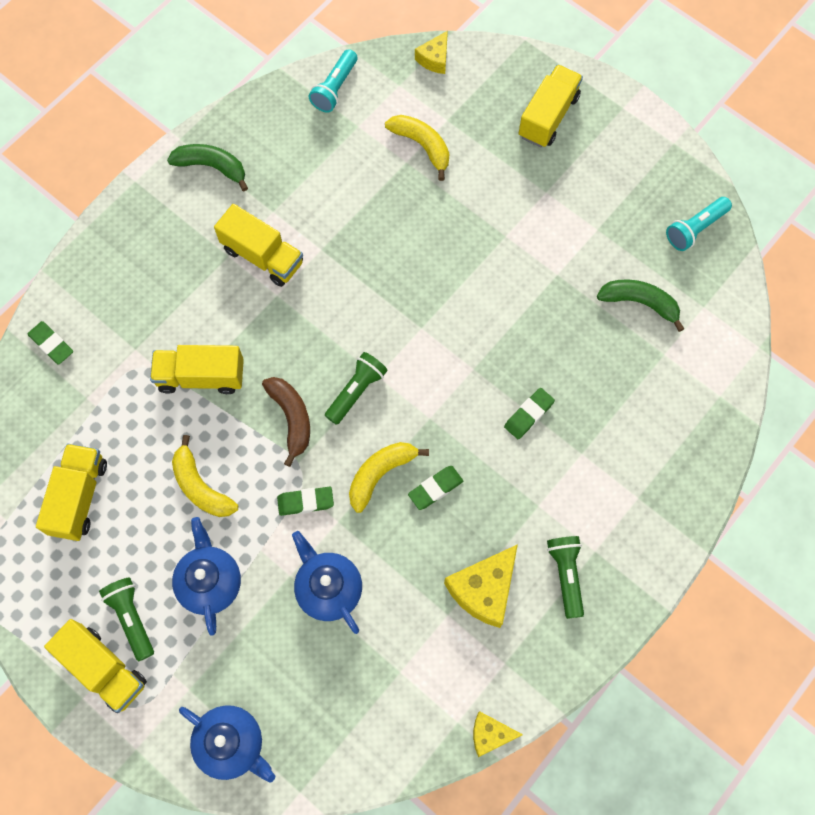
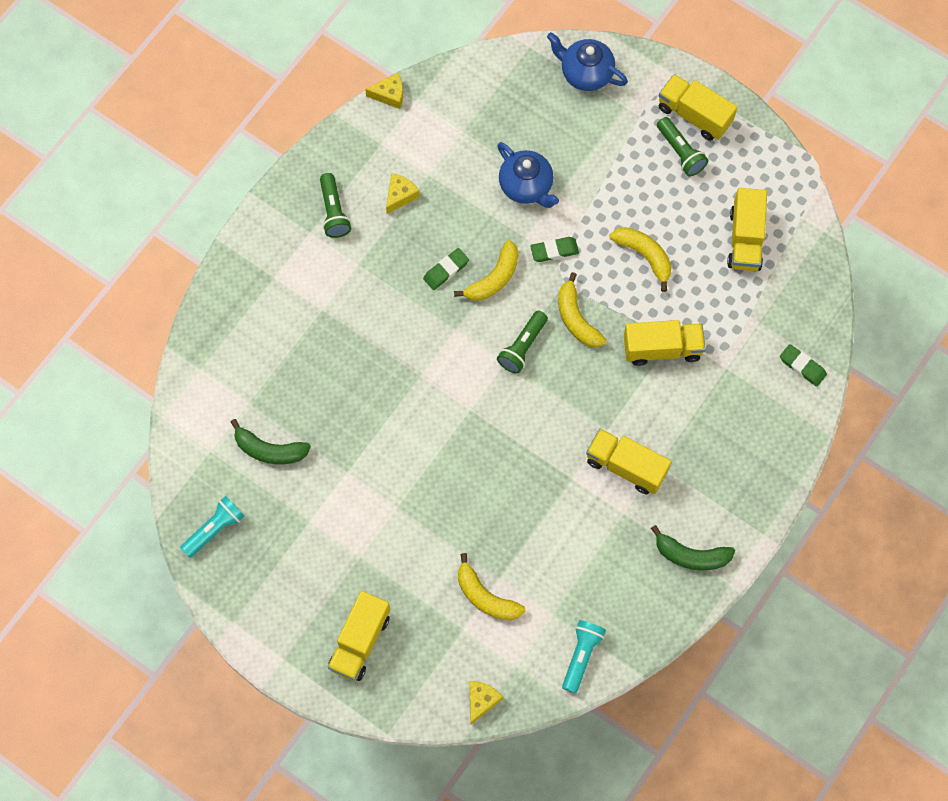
camera: 175 degrees right, 0 degrees up
blue teapot [172,517,241,636] -> none
brown banana [262,377,310,467] -> yellow banana [558,272,606,348]
yellow cheese [444,544,518,628] -> yellow cheese [386,173,420,214], size x0.59
green eraser [504,388,555,439] -> none

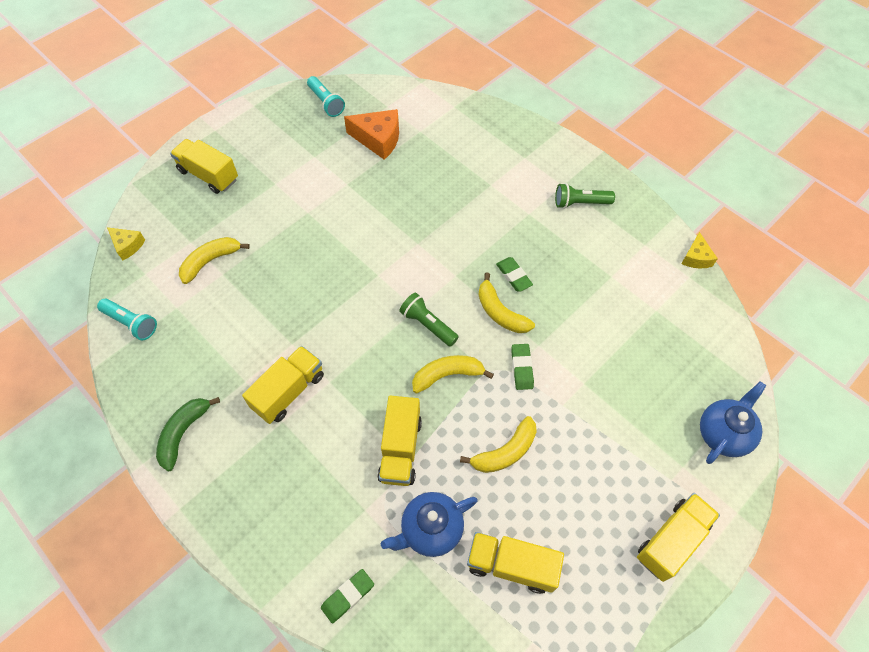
camera: 100 degrees right, 10 degrees down
green banana [231,419,311,464] -> orange cheese [344,109,399,160]
yellow cheese [386,173,420,214] -> none
blue teapot [497,142,559,208] -> blue teapot moved to [381,492,478,557]
green flashlight [657,117,708,176] -> none

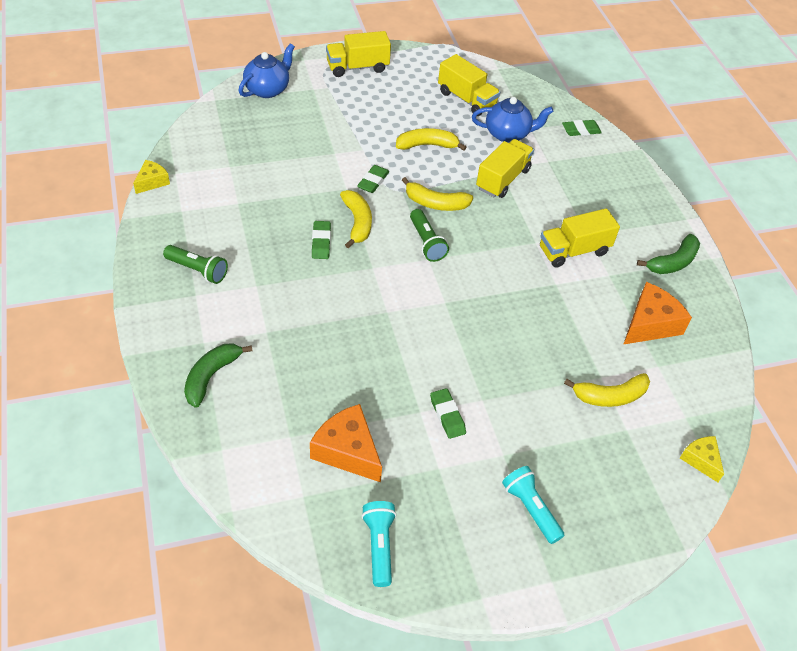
camera: 155 degrees left, 10 degrees down
turquoise flashlight [97,298,157,340] -> turquoise flashlight moved to [502,466,564,544]
yellow truck [170,139,238,194] -> none
blue teapot [700,381,766,464] -> blue teapot turned 150 degrees clockwise [238,43,295,98]
none -> green banana [184,344,253,408]
none -> green eraser [430,388,466,439]
none -> orange cheese [623,282,692,345]

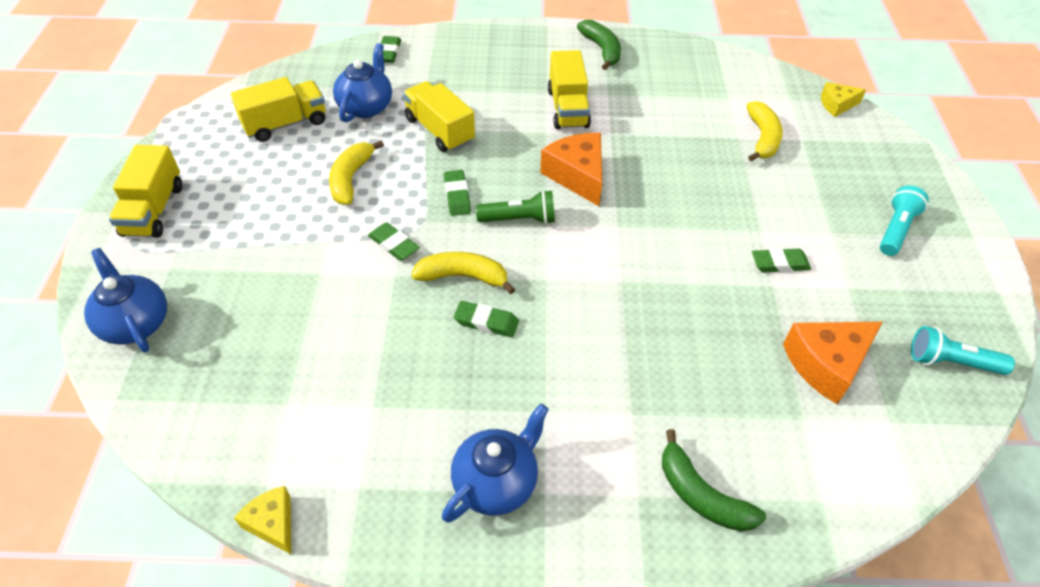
camera: 70 degrees left, 0 degrees up
green flashlight [163,245,228,284] -> blue teapot [442,403,549,523]
yellow banana [402,177,473,211] -> green eraser [444,170,471,216]
turquoise flashlight [502,466,564,544] -> turquoise flashlight turned 135 degrees clockwise [880,186,929,256]
orange cheese [623,282,692,345] -> orange cheese moved to [540,133,602,206]

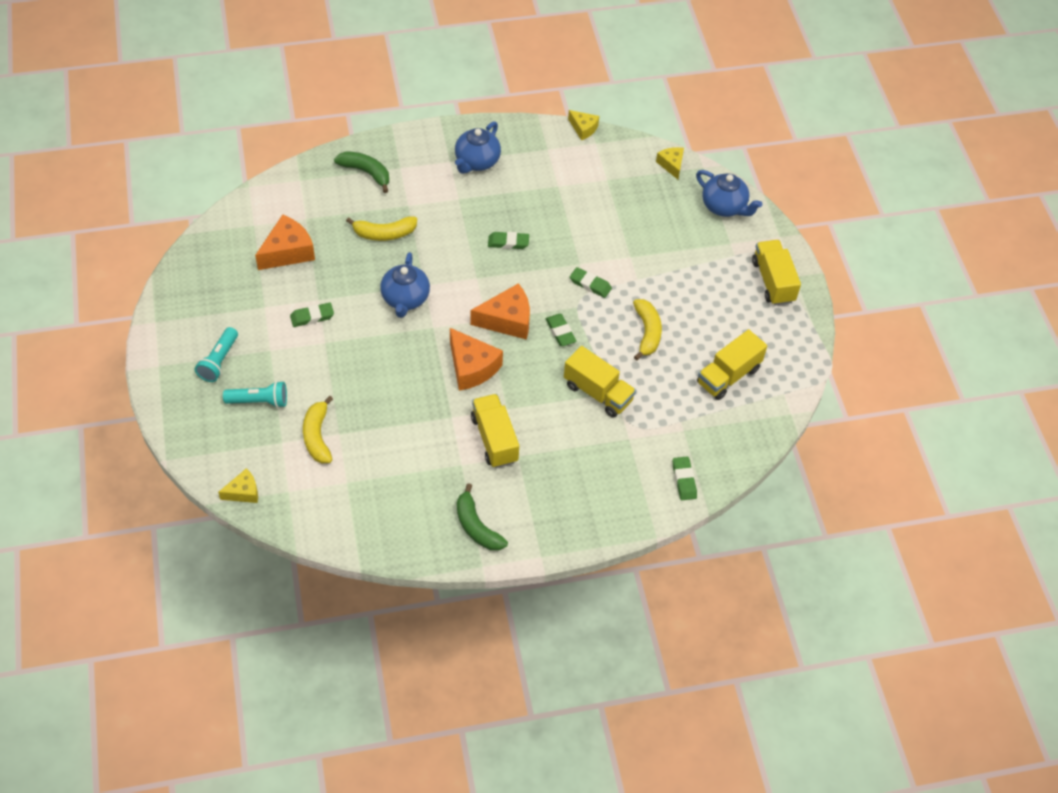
camera: 165 degrees right, 5 degrees up
blue teapot [333,43,392,122] -> blue teapot moved to [380,252,430,318]
yellow banana [411,252,515,294] -> yellow banana moved to [346,216,417,241]
green flashlight [476,190,555,224] -> orange cheese [470,283,530,340]
turquoise flashlight [911,326,1015,375] -> turquoise flashlight moved to [223,381,287,408]
none -> yellow cheese [656,147,684,179]

